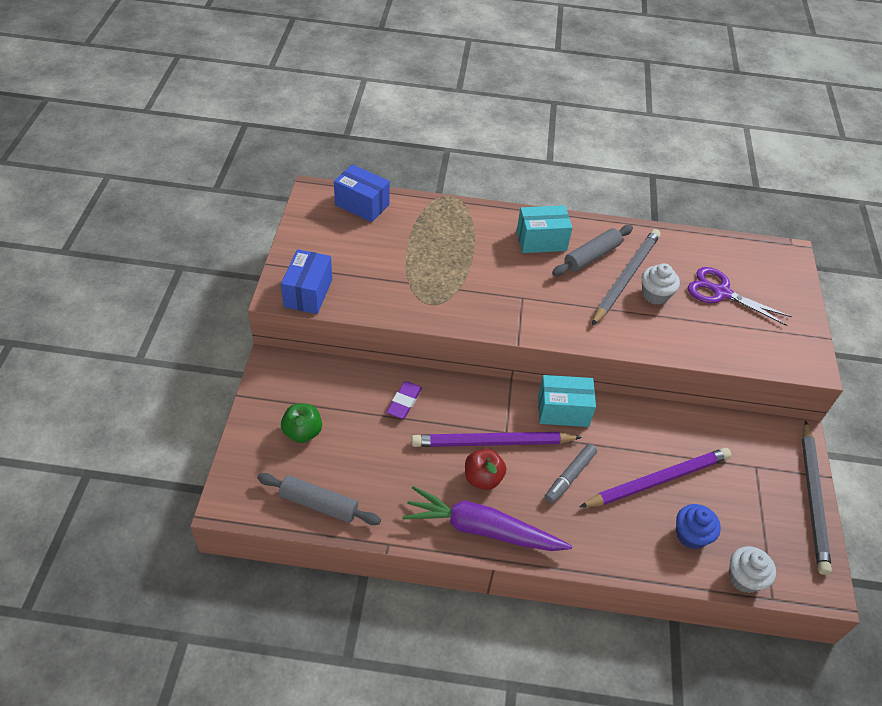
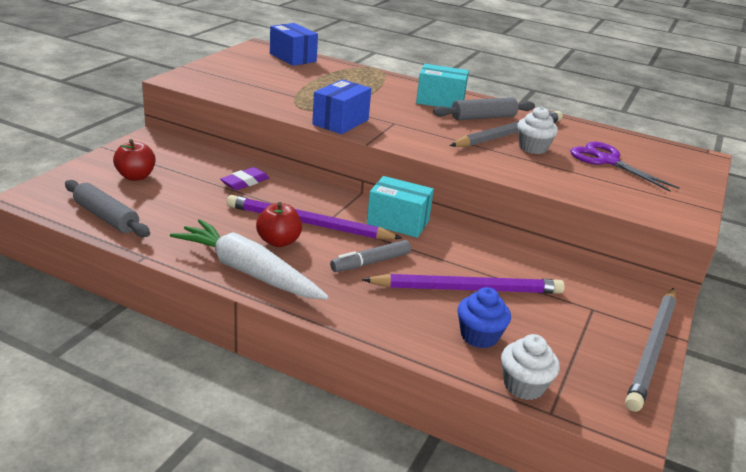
camera: 20 degrees right, 20 degrees down
blue box [281,249,332,314] -> blue box moved to [312,79,371,134]
green apple [281,403,322,443] -> red apple [113,139,156,181]
purple carrot [402,486,572,551] -> white carrot [170,219,329,300]

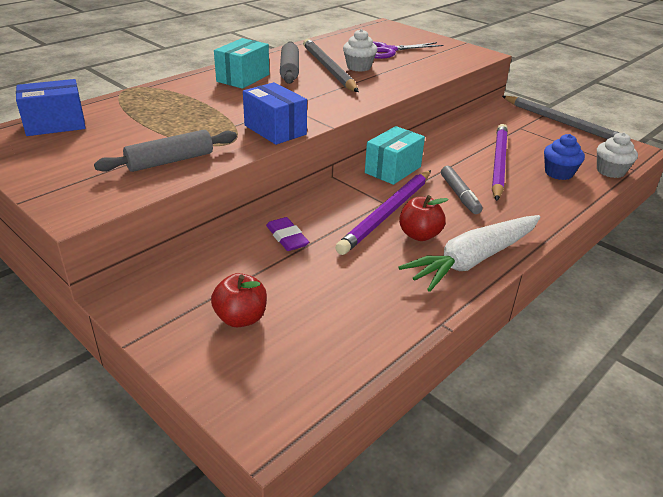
camera: 70 degrees left, 5 degrees up
grey rolling pin [65,180,150,237] -> grey rolling pin moved to [94,130,237,172]

